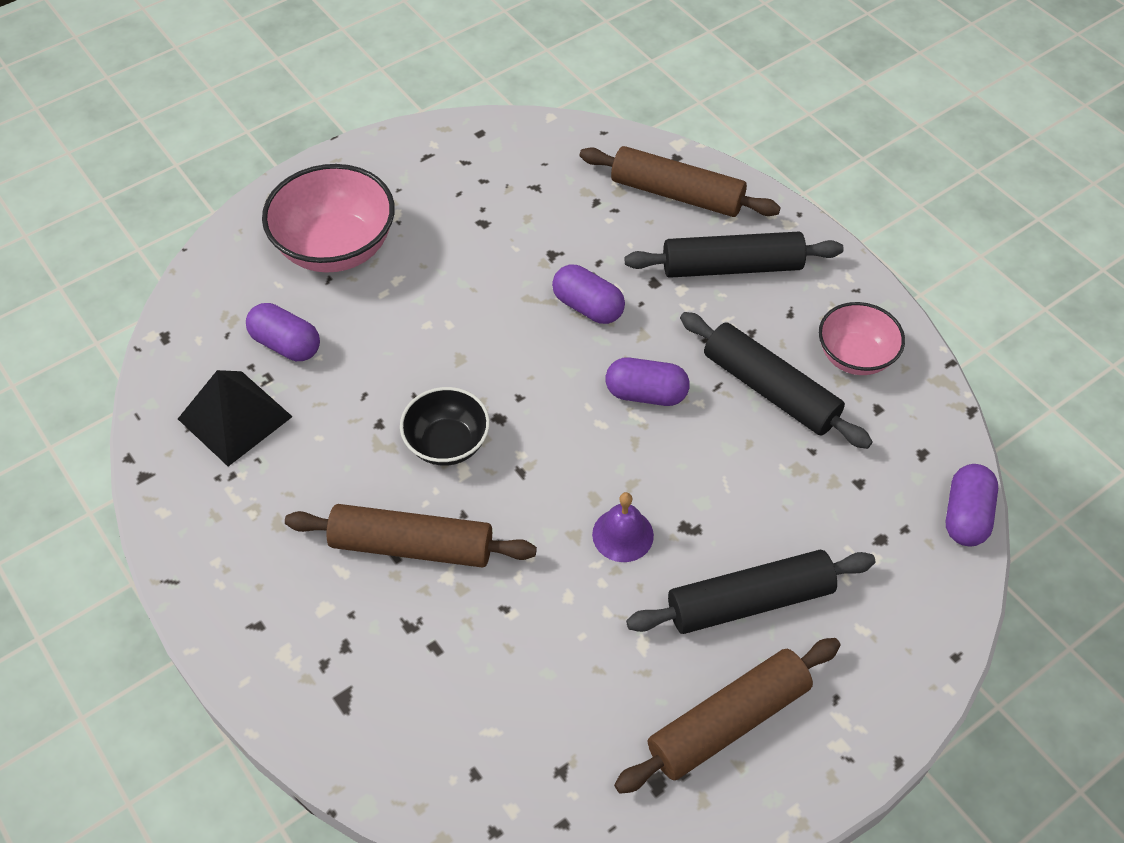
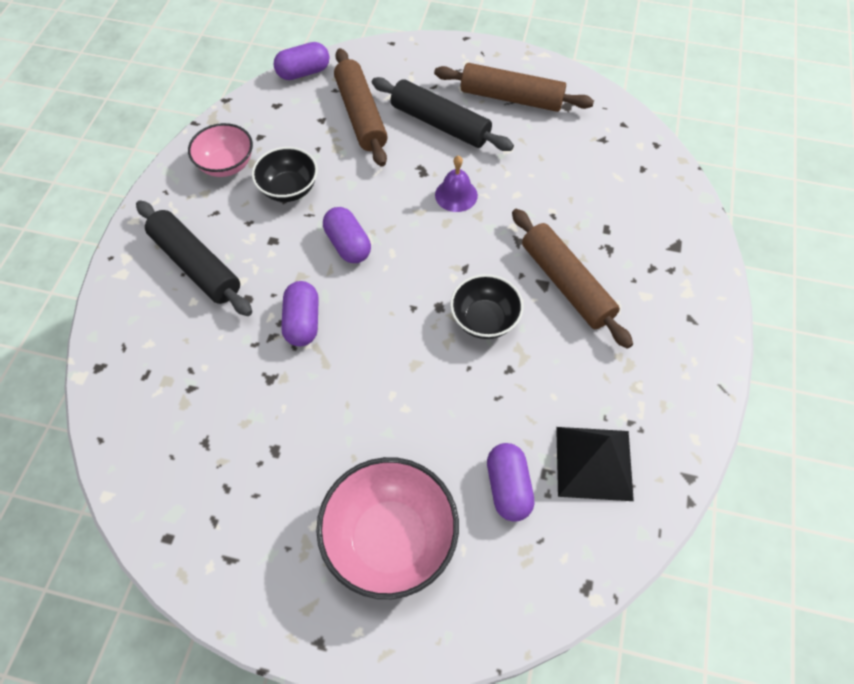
camera: 130 degrees left, 5 degrees up
brown rolling pin [580,146,781,217] -> brown rolling pin moved to [334,48,388,167]
black rolling pin [680,312,873,449] -> black bowl [252,147,318,202]

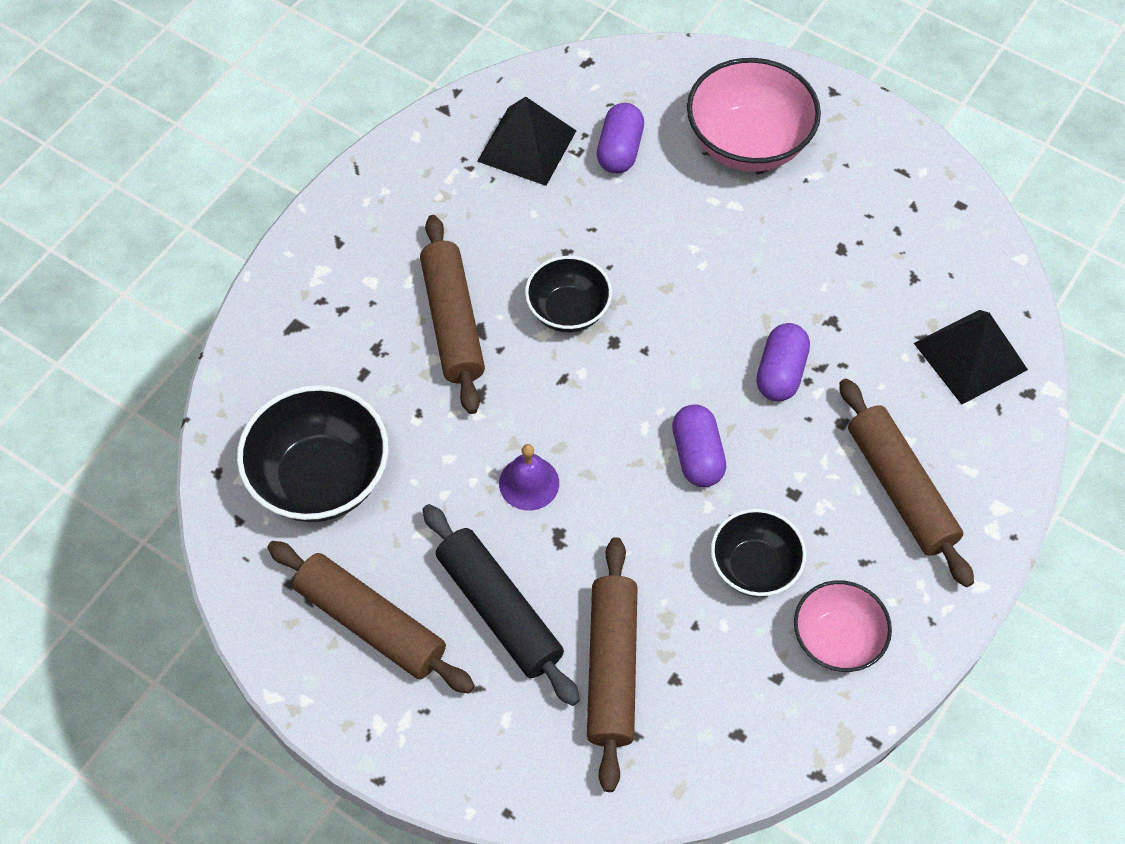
camera: 160 degrees left, 0 degrees up
black rolling pin [136,200,252,316] -> brown rolling pin [840,379,974,587]
purple capsule [274,42,330,80] -> none
none -> black bowl [237,385,389,522]
none -> black pyramid [914,310,1028,405]

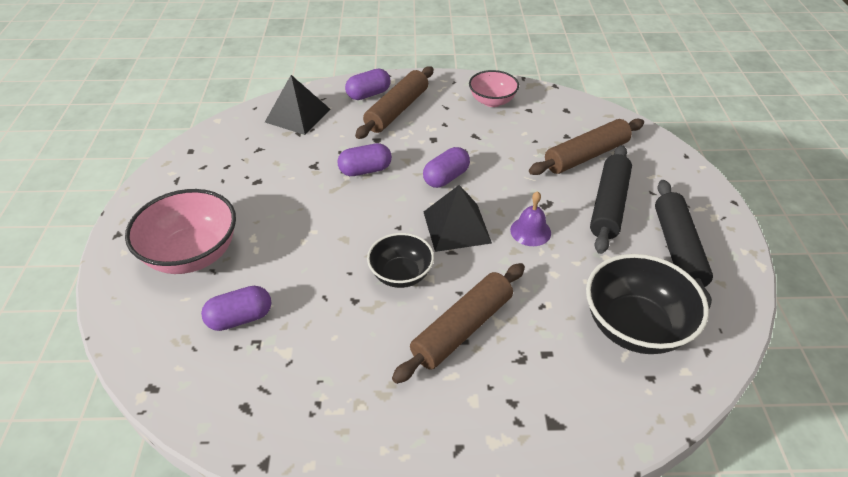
camera: 125 degrees left, 15 degrees down
brown rolling pin [267,541,475,694] -> black rolling pin [655,180,713,309]
black pyramid [477,97,576,186] -> black pyramid moved to [424,185,492,252]
black bowl [711,509,806,597] -> none
none -> purple capsule [345,69,391,100]

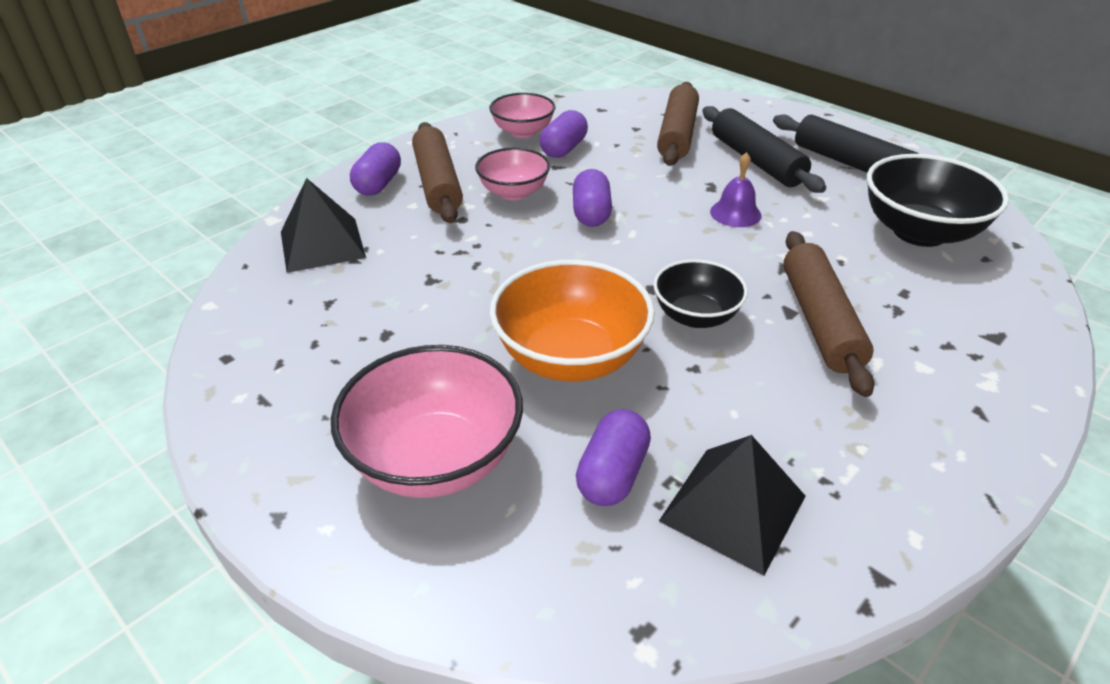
camera: 45 degrees left, 5 degrees down
purple capsule [337,143,392,176] -> purple capsule moved to [540,110,588,158]
black pyramid [424,185,492,252] -> black pyramid moved to [659,435,805,576]
none -> pink bowl [475,148,550,200]
none -> orange bowl [490,260,655,382]

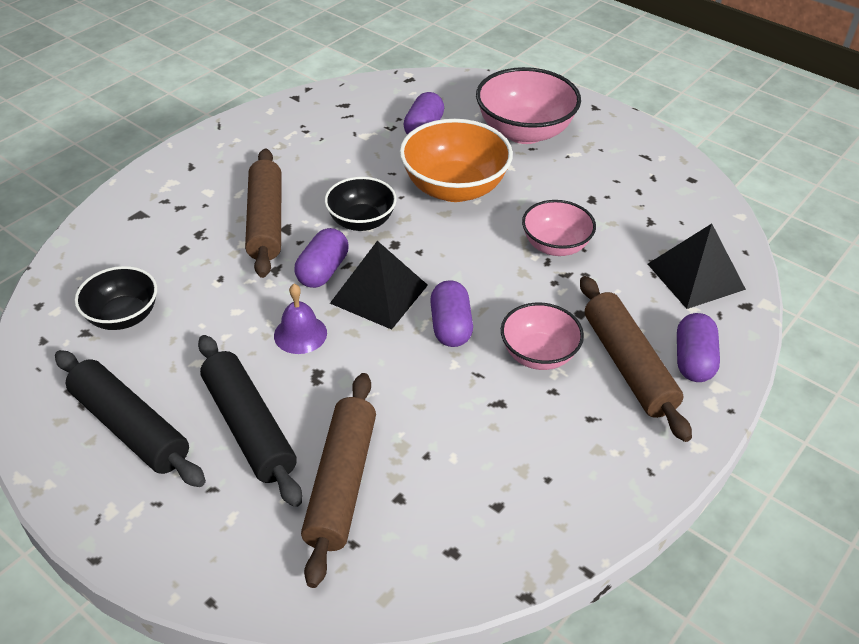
camera: 175 degrees right, 5 degrees up
pink bowl [489,93,555,138] -> pink bowl moved to [522,200,596,256]
purple capsule [540,110,588,158] -> purple capsule moved to [294,228,349,288]
black pyramid [659,435,805,576] -> black pyramid moved to [330,241,428,330]
black bowl [867,154,1009,247] -> black bowl [75,266,157,330], size x0.62

